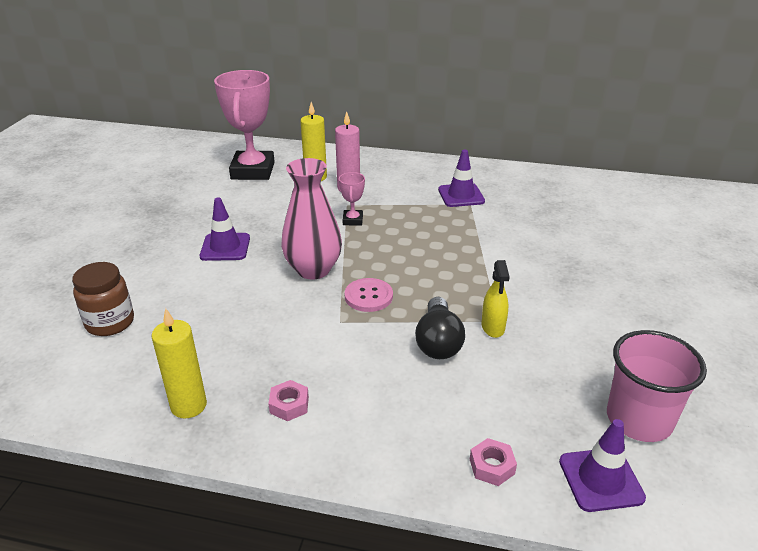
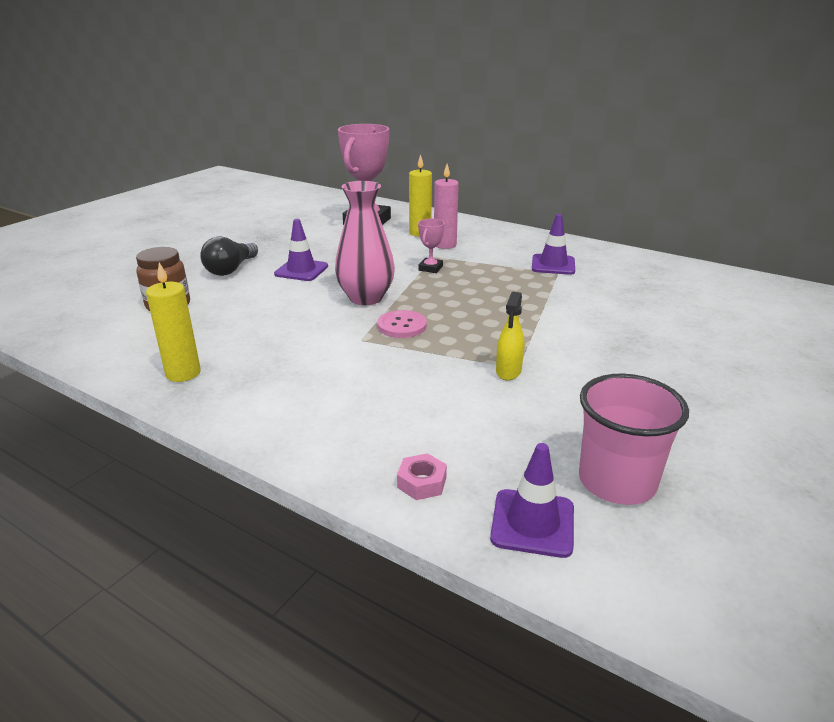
camera: 20 degrees right, 5 degrees down
pink nut [268,380,309,421] -> none
black light bulb [415,297,465,359] -> black light bulb moved to [200,236,258,276]

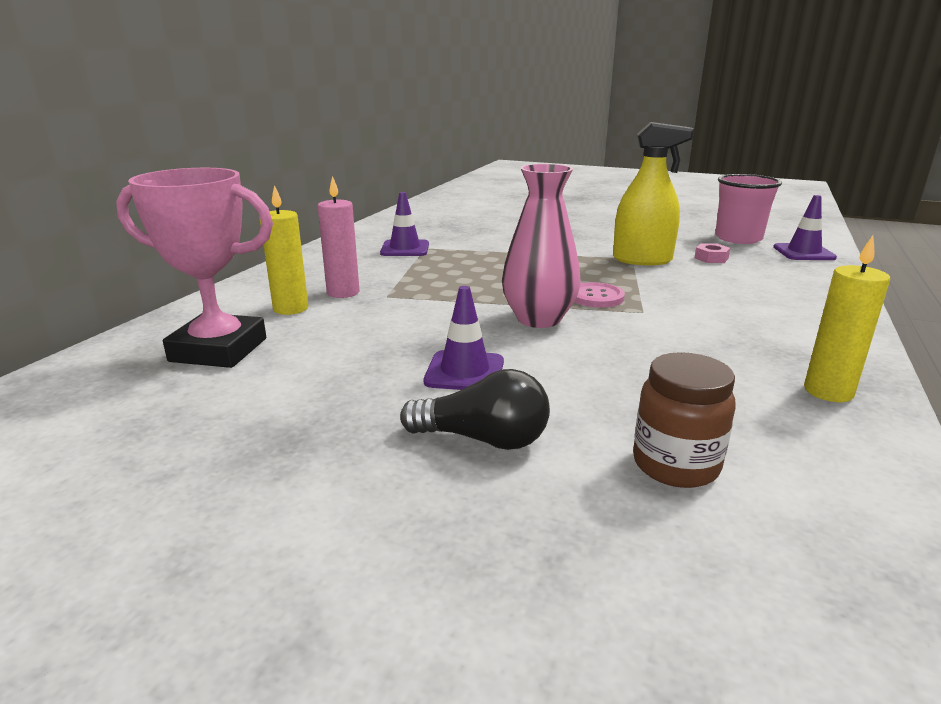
camera: 100 degrees left, 5 degrees down
pink nut [397,453,447,500] -> pink nut moved to [695,243,730,263]
pink trophy [418,219,444,273] -> none
yellow spray bottle [496,292,524,381] -> yellow spray bottle [613,122,694,265], size x1.82

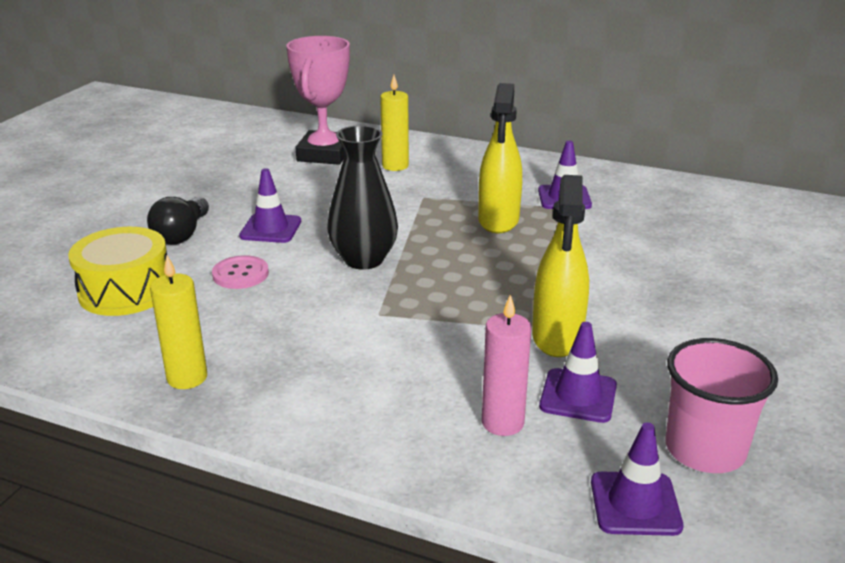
camera: 90 degrees right, 5 degrees up
pink candle [318,176,360,298] -> pink candle moved to [482,295,531,436]
pink vase [502,164,581,328] -> black vase [327,125,398,270]
pink button [574,282,625,308] -> pink button moved to [212,255,269,289]
brown jar [633,352,735,488] -> yellow drum [68,227,167,316]
pink nut [695,243,730,263] -> purple traffic cone [539,322,617,423]
none -> yellow spray bottle [478,83,522,233]

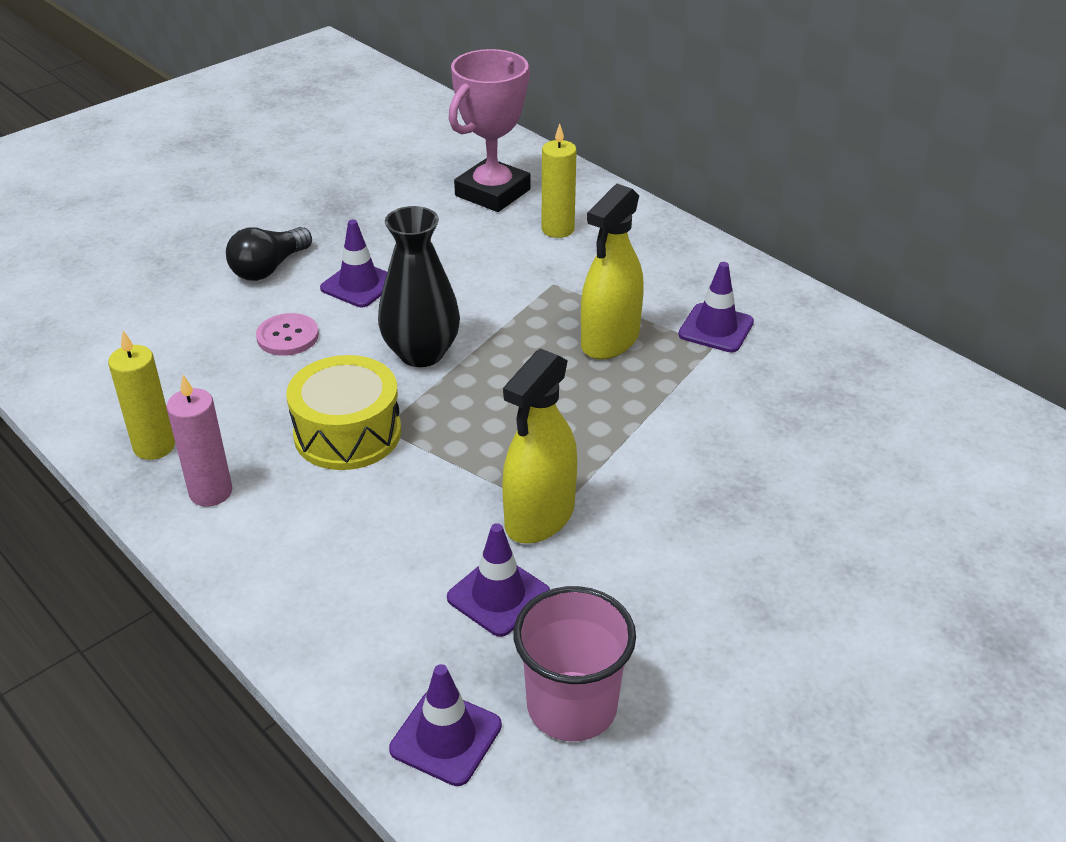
camera: 25 degrees right, 10 degrees up
yellow drum [68,227,167,316] -> yellow drum moved to [286,355,401,470]
pink candle [482,295,531,436] -> pink candle moved to [167,375,232,506]

